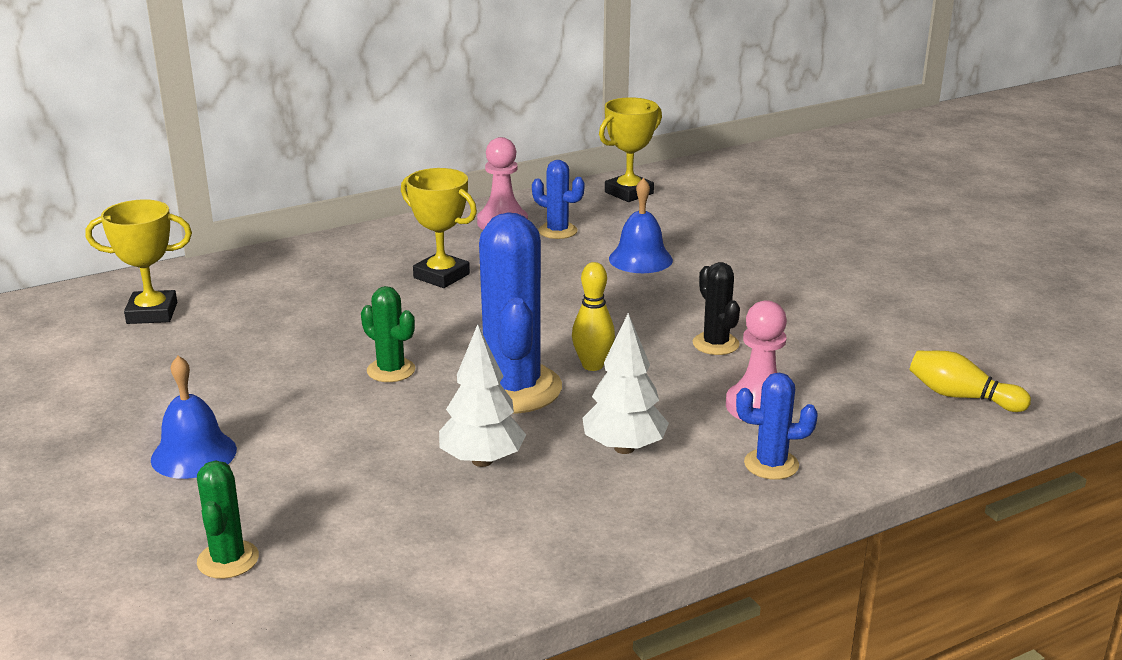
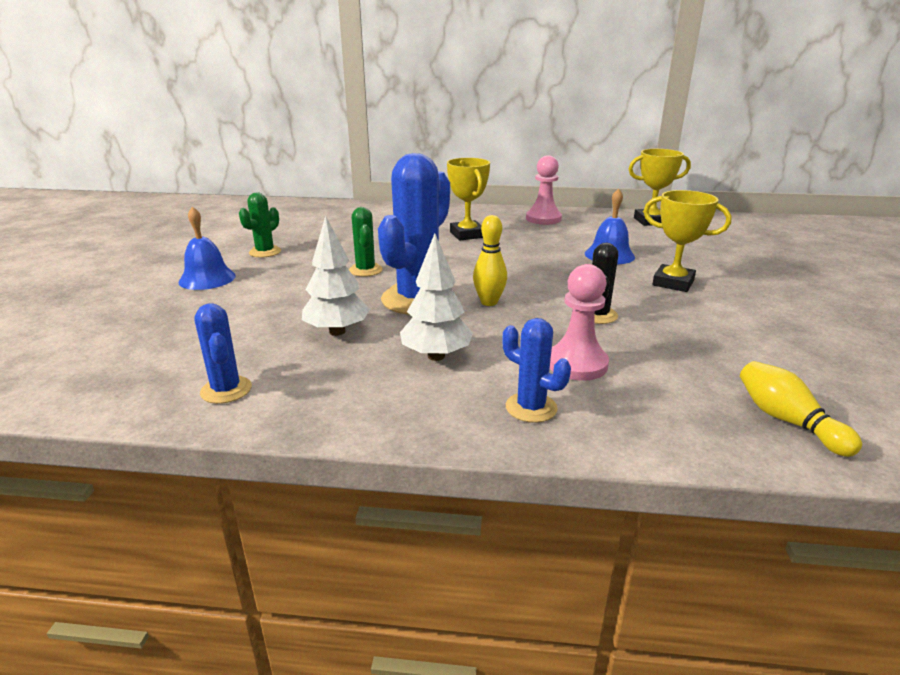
camera: 35 degrees right, 0 degrees up
yellow trophy [86,199,192,324] -> yellow trophy moved to [643,190,732,292]
green cactus [197,461,259,579] -> green cactus moved to [239,192,281,258]
blue cactus [532,160,584,239] -> blue cactus moved to [195,303,252,404]

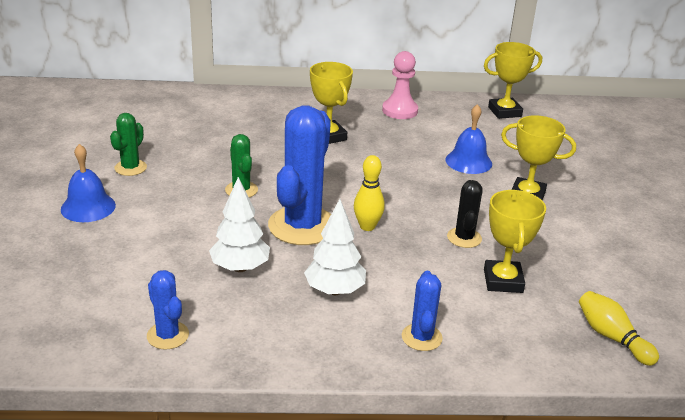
camera: 10 degrees left, 5 degrees up
blue cactus [502,318,571,423] -> blue cactus turned 60 degrees clockwise [402,271,442,351]
pink pawn [550,264,609,381] -> none
none -> yellow trophy [484,190,546,293]

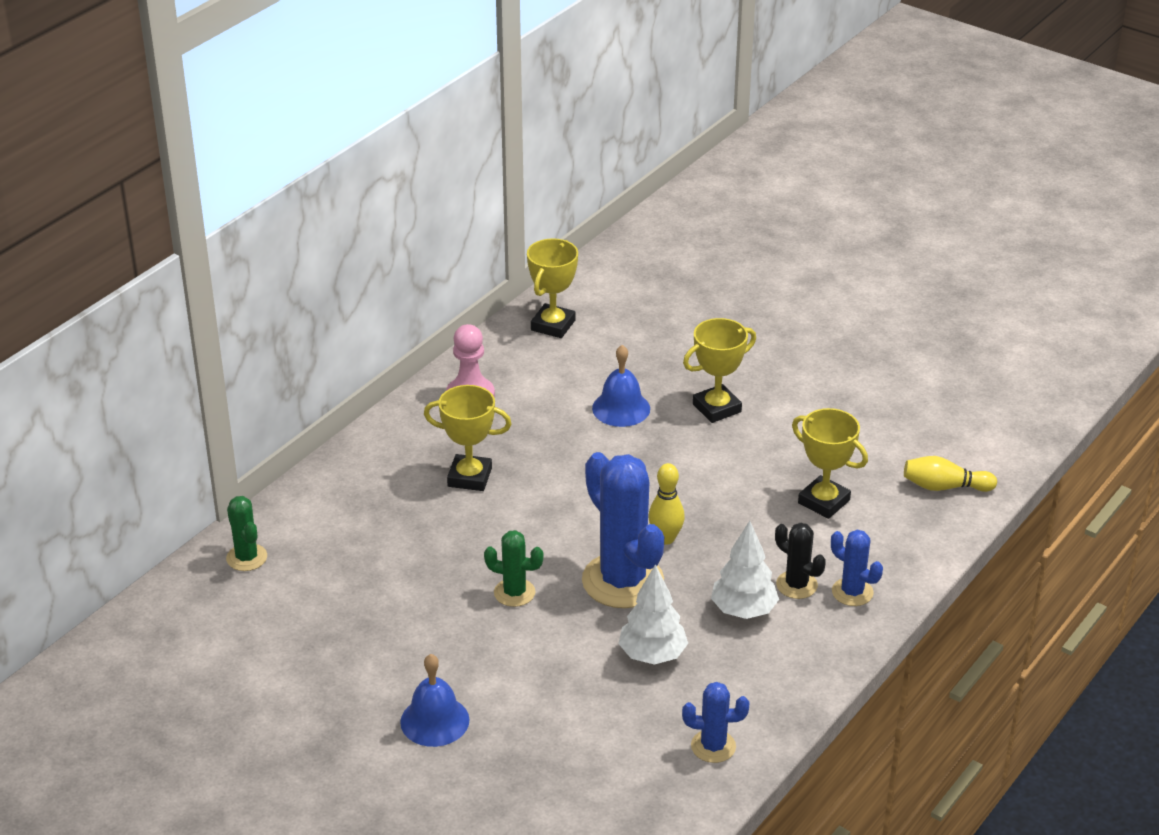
camera: 50 degrees left, 5 degrees up
green cactus [110,113,147,176] -> green cactus moved to [226,496,267,571]
black cactus [447,180,483,248] -> black cactus moved to [775,523,826,599]

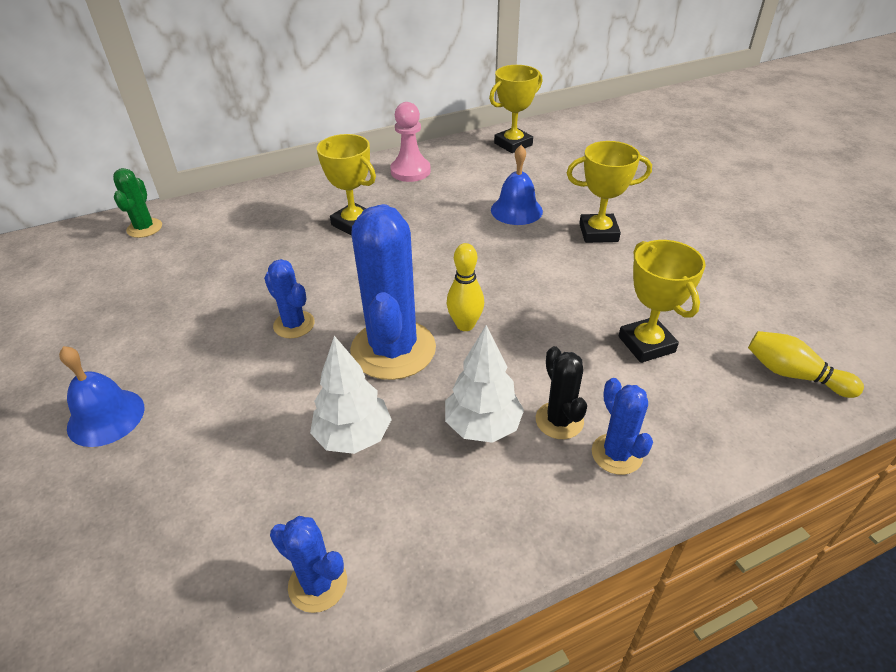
camera: 30 degrees right, 5 degrees up
green cactus [484,530,544,607] -> blue cactus [264,259,315,338]

